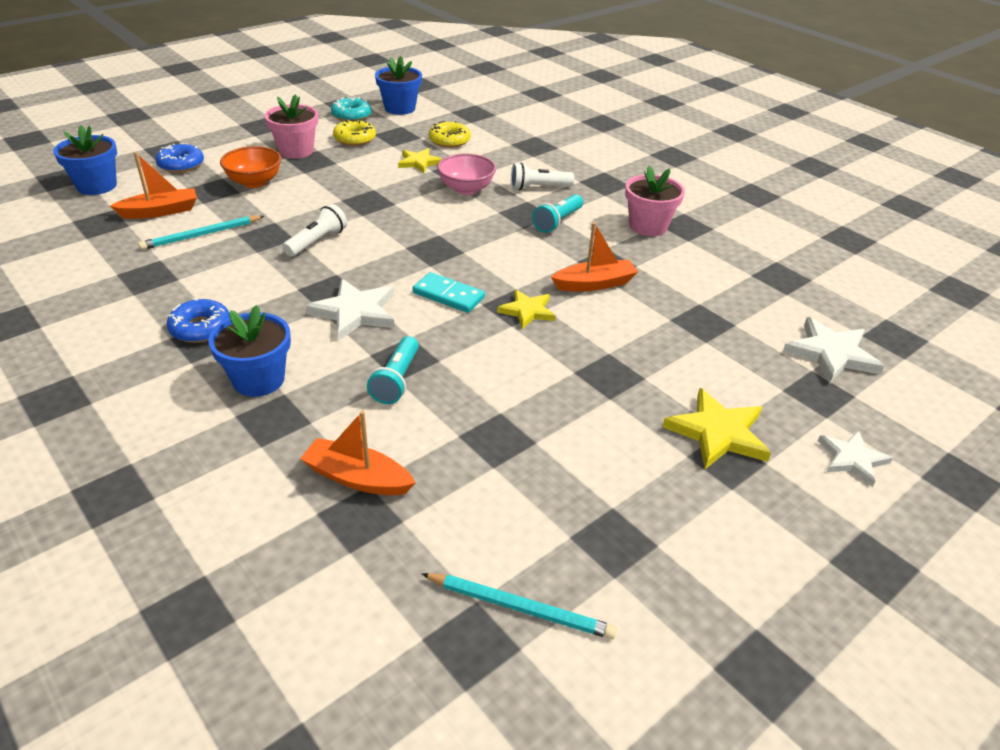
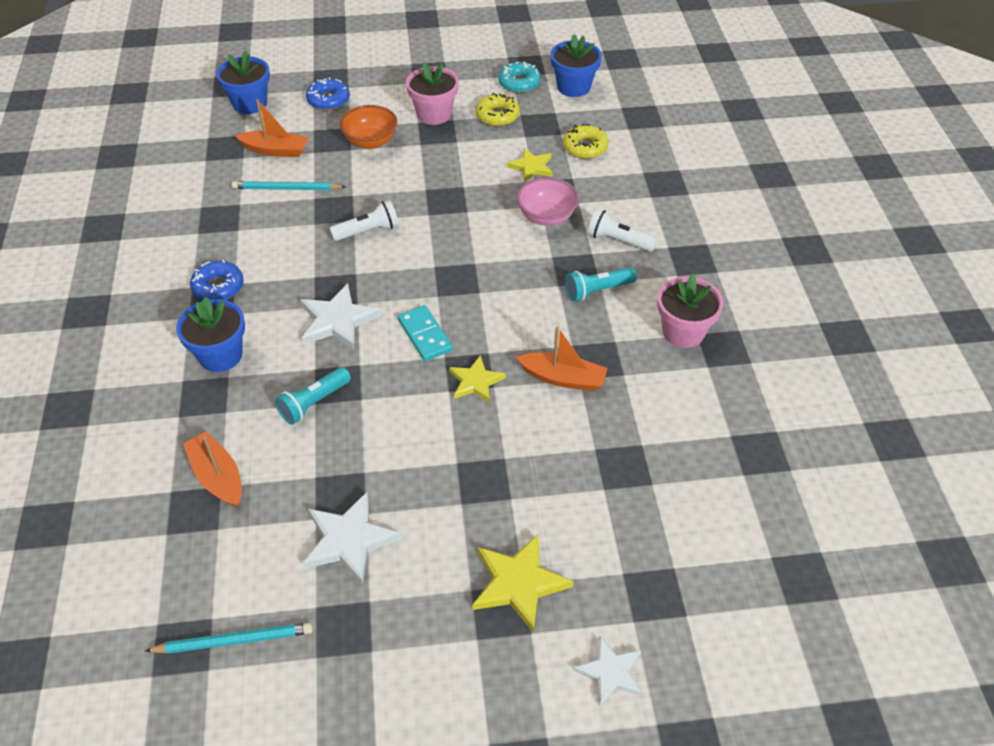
camera: 35 degrees right, 10 degrees up
turquoise pencil [421,573,617,640] -> turquoise pencil turned 60 degrees counterclockwise [145,623,313,654]
white star [783,317,884,384] -> white star moved to [302,492,402,585]

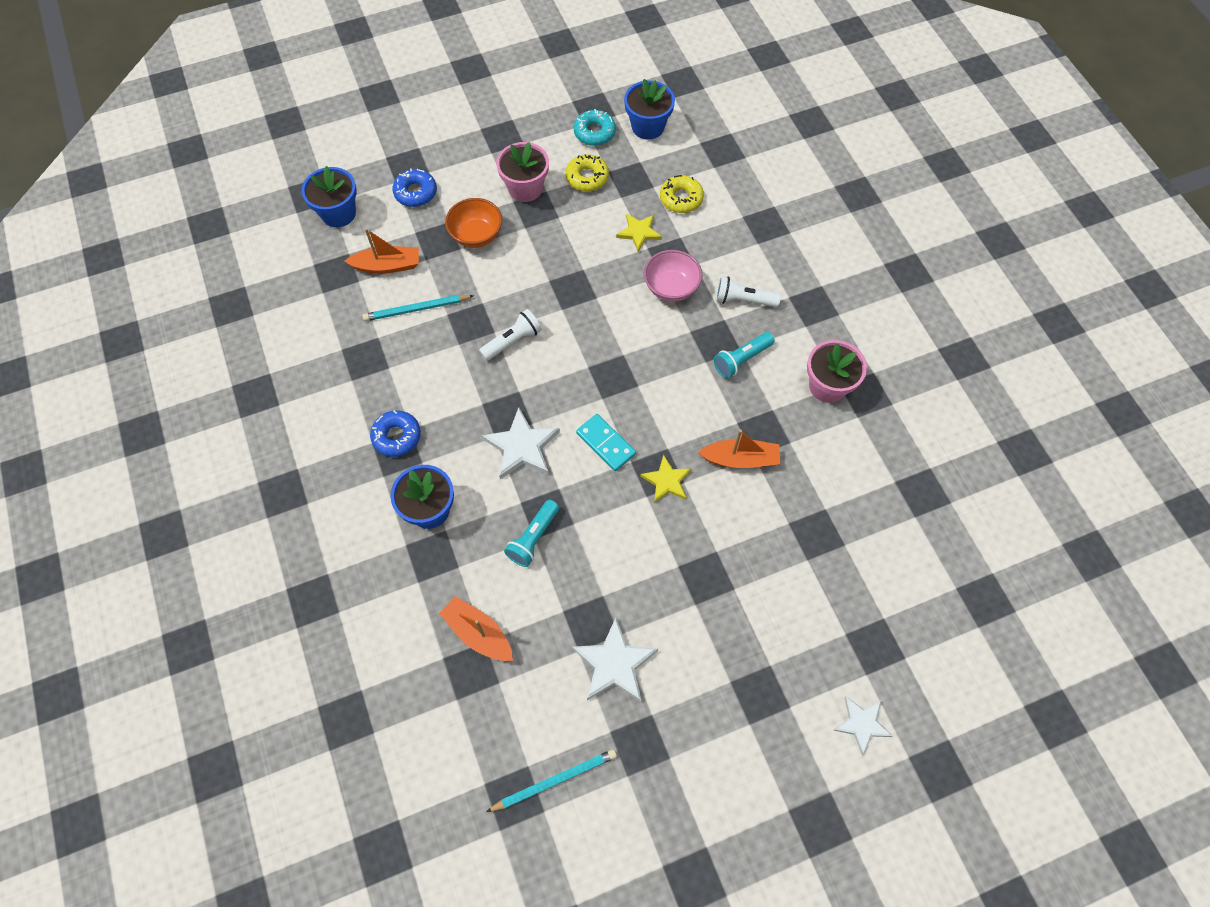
camera: 15 degrees left, 15 degrees up
yellow star [472,534,574,632] -> none

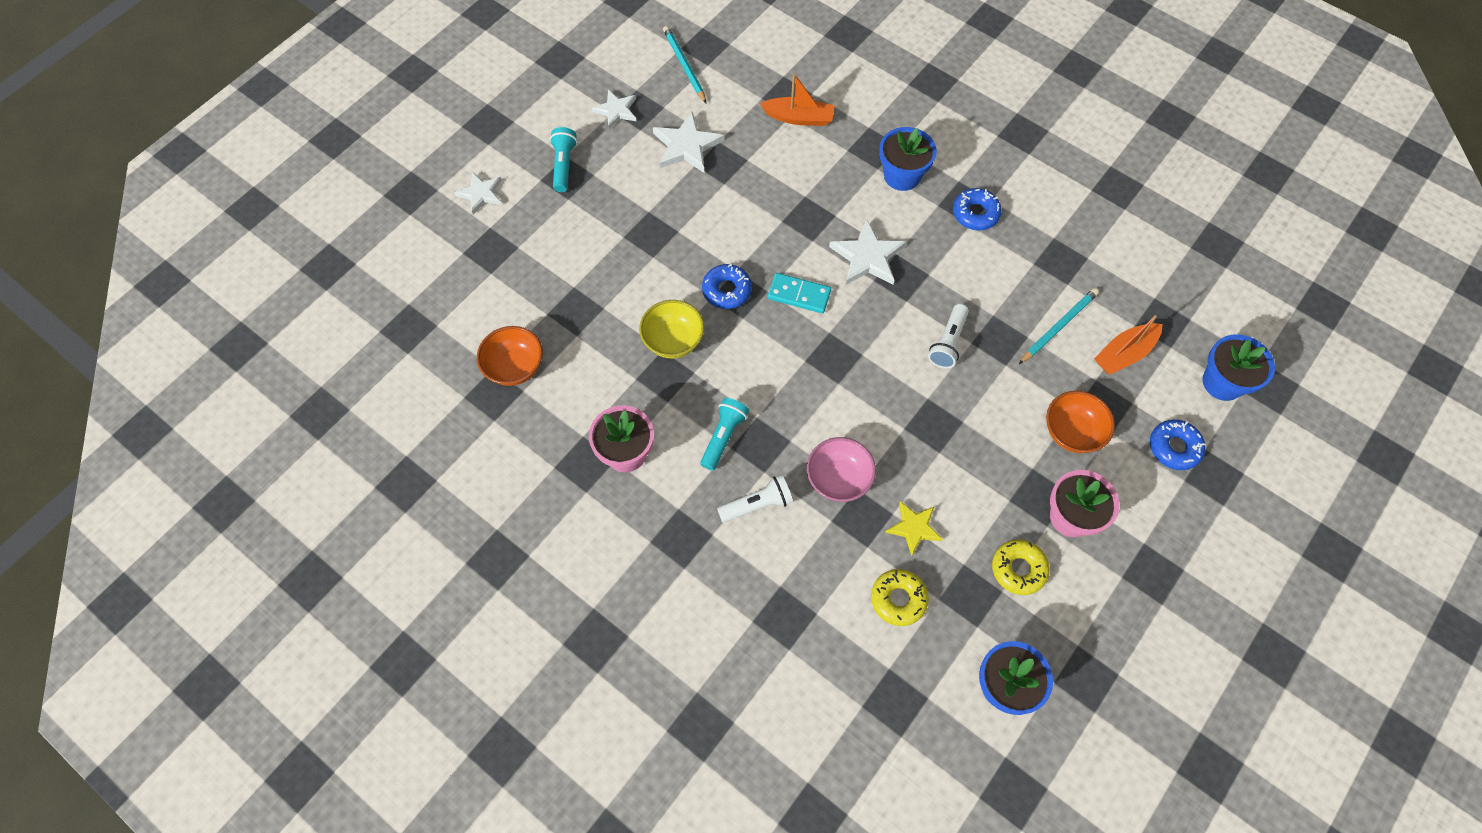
camera: 150 degrees right, 0 degrees up
turquoise pencil [486,749,617,812] -> turquoise pencil turned 120 degrees clockwise [663,26,706,103]
turquoise flashlight [504,500,559,567] -> turquoise flashlight moved to [550,127,577,192]
turquoise donut [574,109,616,146] -> none
yellow star [640,454,692,503] -> blue donut [702,264,752,309]
orange boat [698,429,780,468] -> yellow bowl [639,300,704,358]
none -> orange bowl [477,326,543,386]
none -> white star [591,90,636,129]

